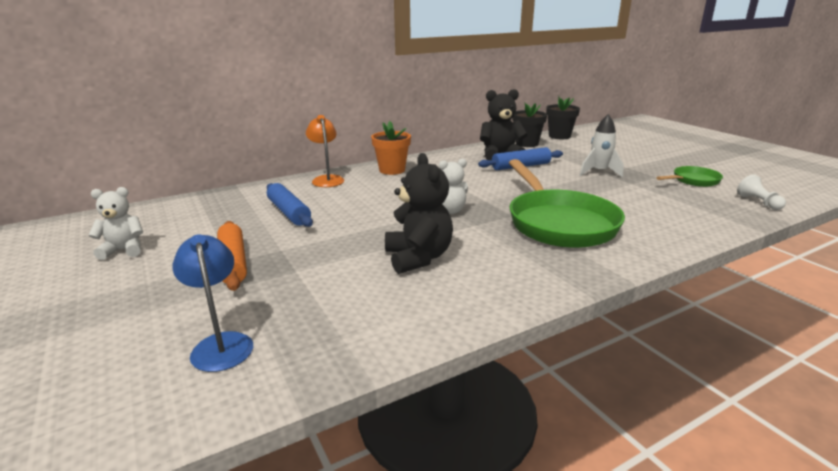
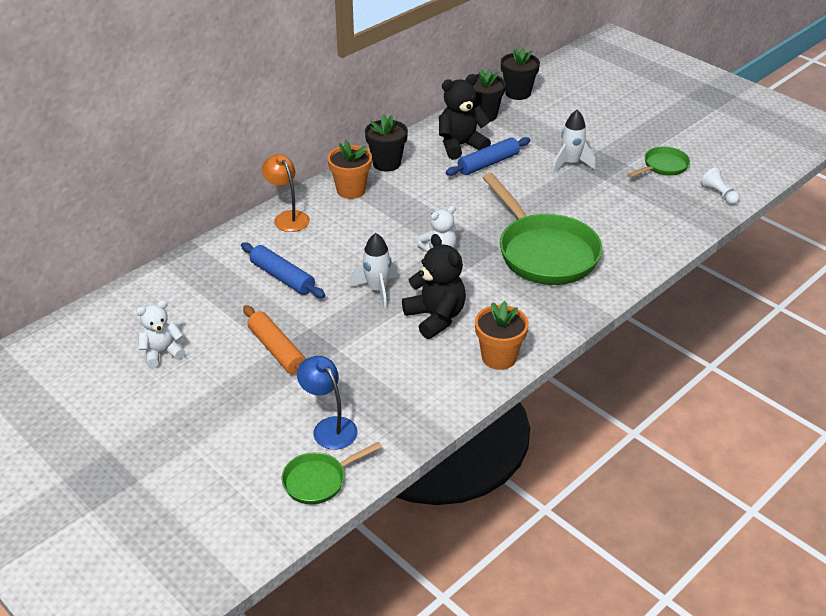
camera: 15 degrees left, 15 degrees up
none -> green pan [282,442,382,505]
none -> white rocket [349,233,398,309]
none -> black flower pot [365,114,408,172]
none -> orange flower pot [475,301,529,370]

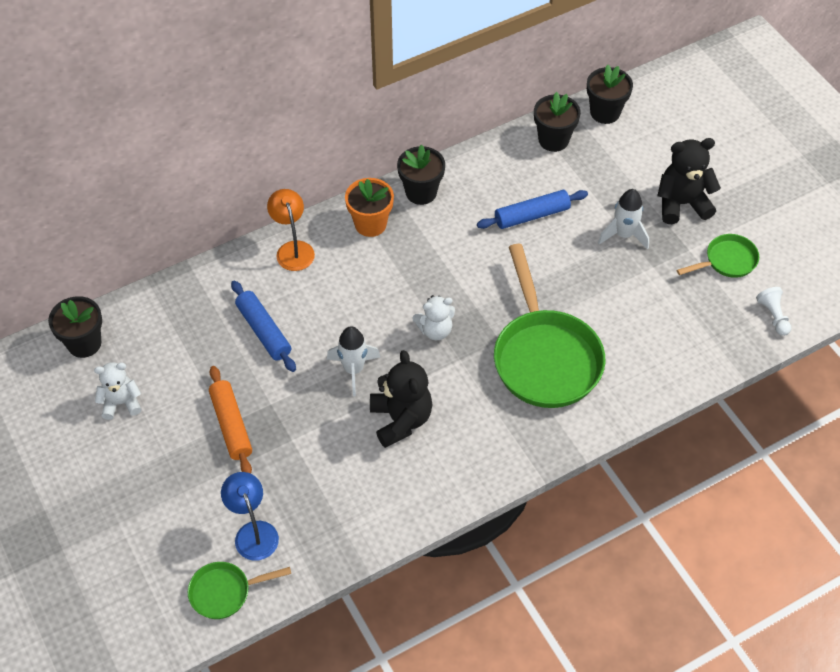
camera: 15 degrees right, 15 degrees up
black teddy bear [439,74,491,160] -> black teddy bear moved to [657,138,721,224]
orange flower pot [475,301,529,370] -> none
none -> black flower pot [48,296,102,358]

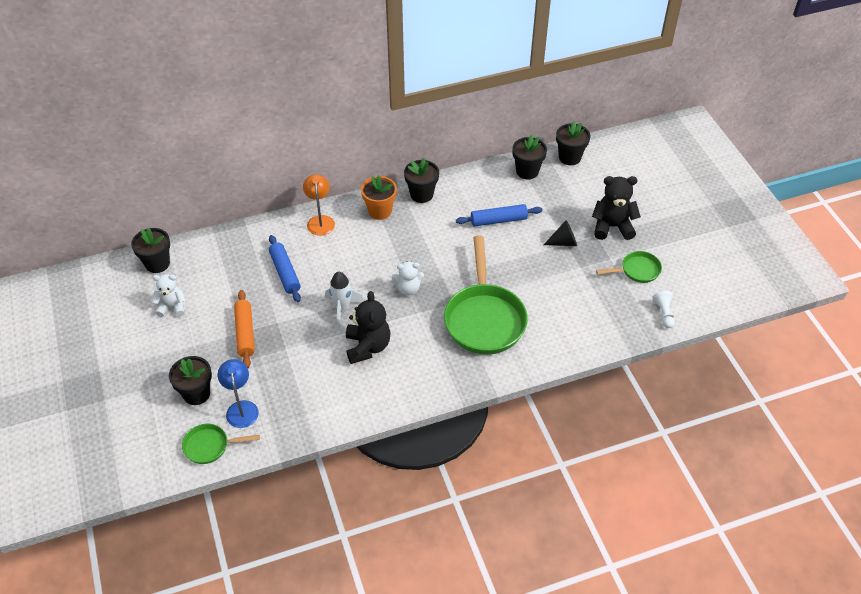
camera: 10 degrees right, 5 degrees down
white rocket [598,189,649,250] -> black cone [544,220,577,246]
none -> black flower pot [169,356,212,405]

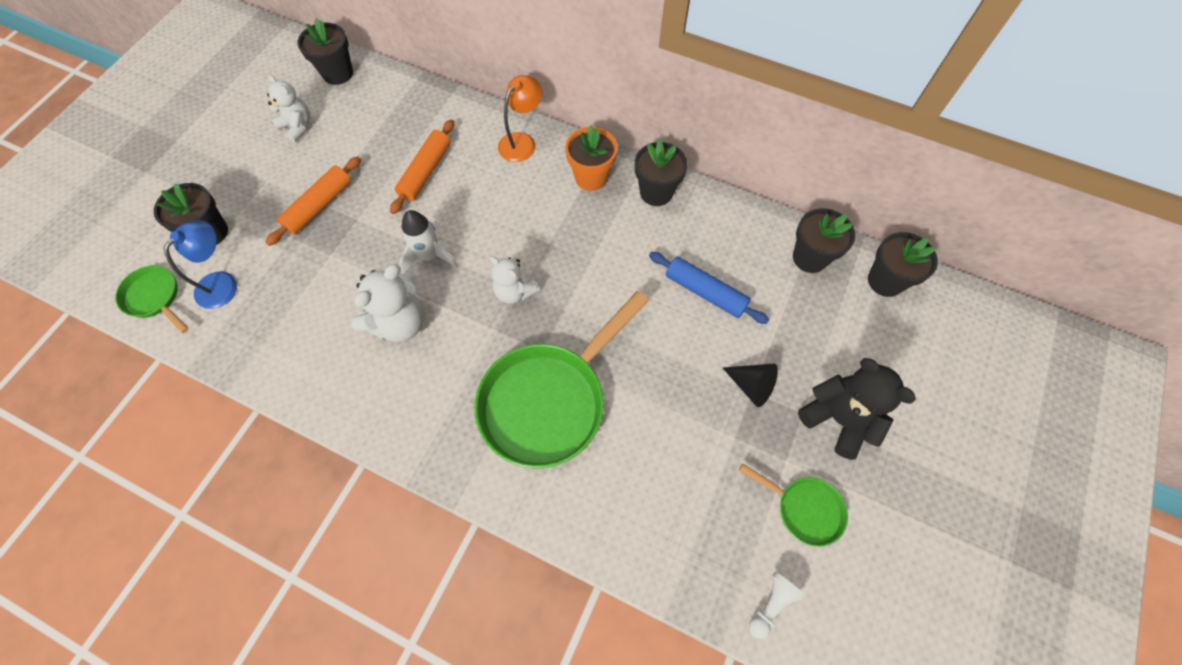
camera: 45 degrees right, 15 degrees up
blue rolling pin [269,235,301,302] -> orange rolling pin [390,119,454,214]
black teddy bear [346,291,390,364] -> white teddy bear [351,264,425,342]

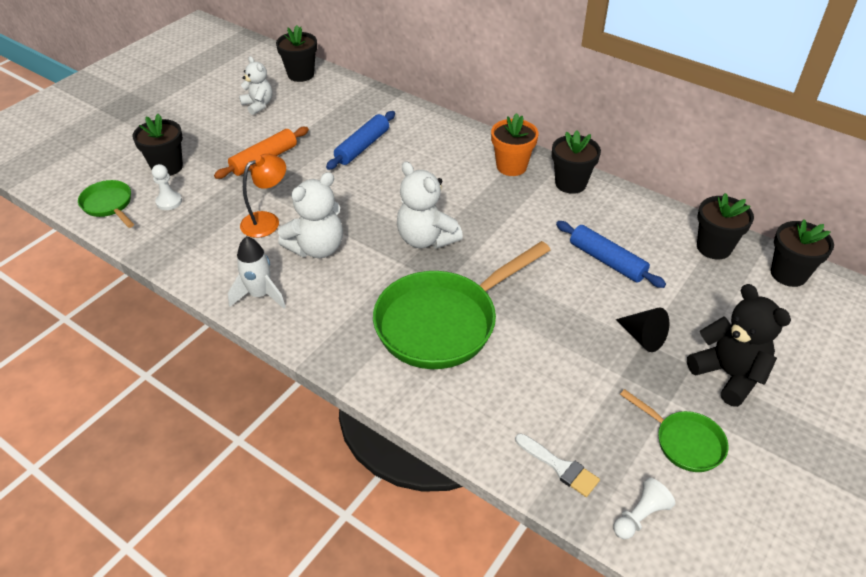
camera: 10 degrees right, 20 degrees down
blue lamp [164,220,237,309] -> white pawn [152,164,182,210]
orange rolling pin [390,119,454,214] -> blue rolling pin [326,111,395,170]
white rocket [399,210,458,274] -> white rocket moved to [228,236,286,309]
white teddy bear [490,256,540,304] -> white teddy bear [397,161,463,249], size x1.53
orange lamp [498,75,542,162] -> orange lamp moved to [240,154,286,238]
none -> white brush [515,433,600,497]

